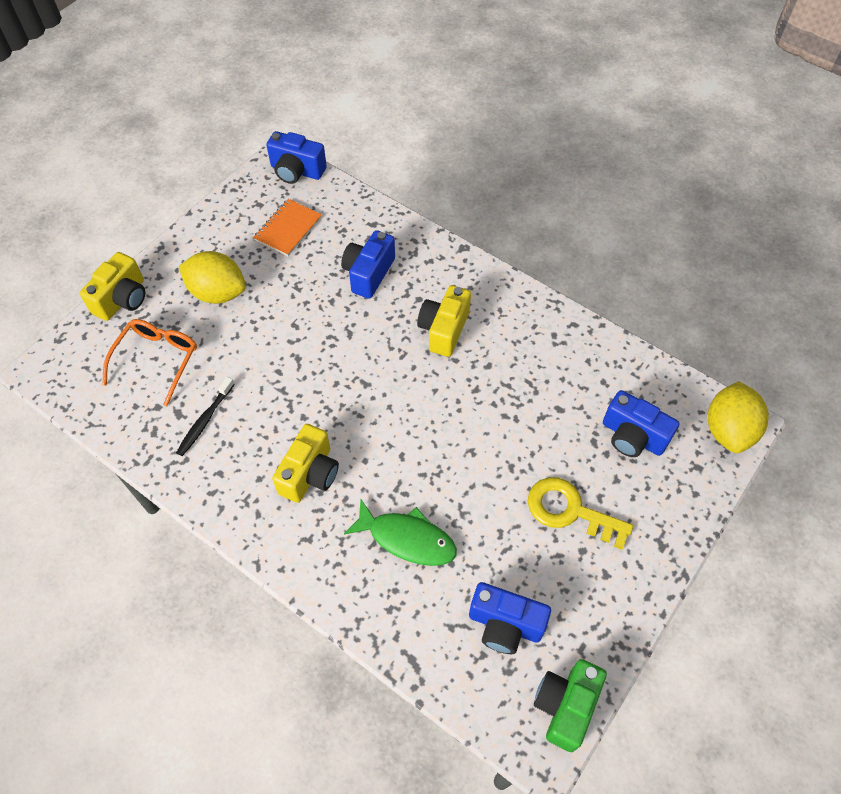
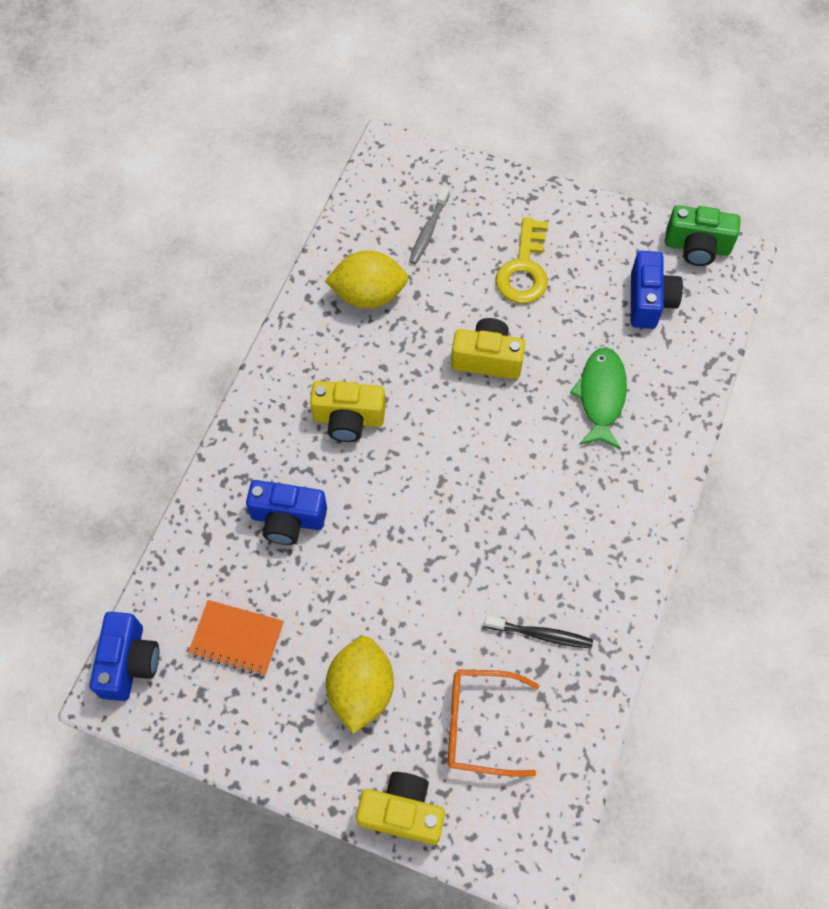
camera: 105 degrees left, 5 degrees up
yellow camera [272,424,339,503] -> yellow camera moved to [451,318,525,379]
blue camera [603,390,680,457] -> grey toothbrush [409,186,450,264]
yellow lemon [708,381,769,453] -> yellow lemon moved to [325,250,408,309]

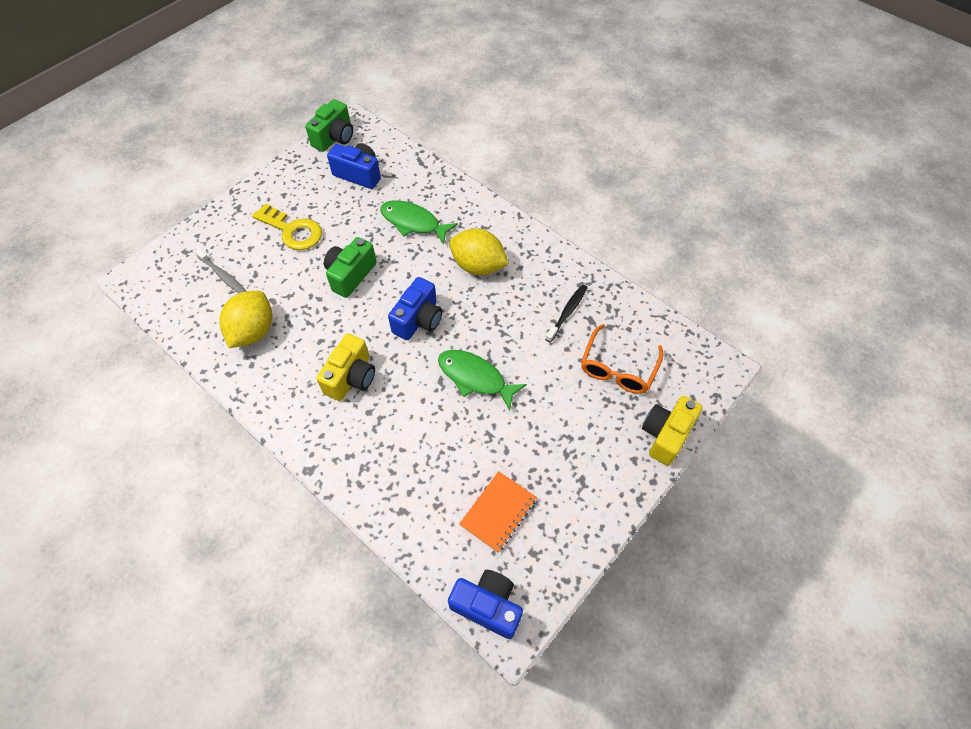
camera: 70 degrees left, 5 degrees down
blue camera [246,480,327,545] -> blue camera moved to [388,277,442,340]
yellow lemon [326,636,394,734] -> yellow lemon moved to [449,228,509,275]
yellow camera [451,318,525,379] -> green camera [324,237,377,298]
none -> green fish [438,350,527,411]

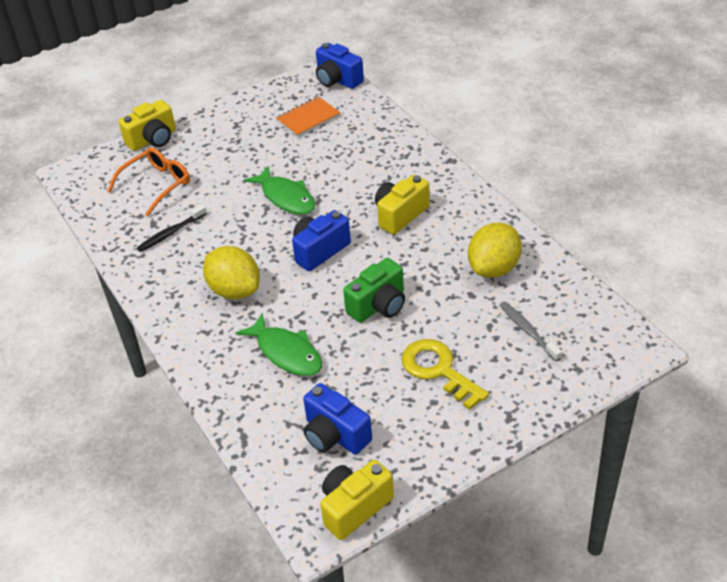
camera: 160 degrees left, 15 degrees down
green camera [305,99,353,152] -> yellow camera [320,460,394,540]

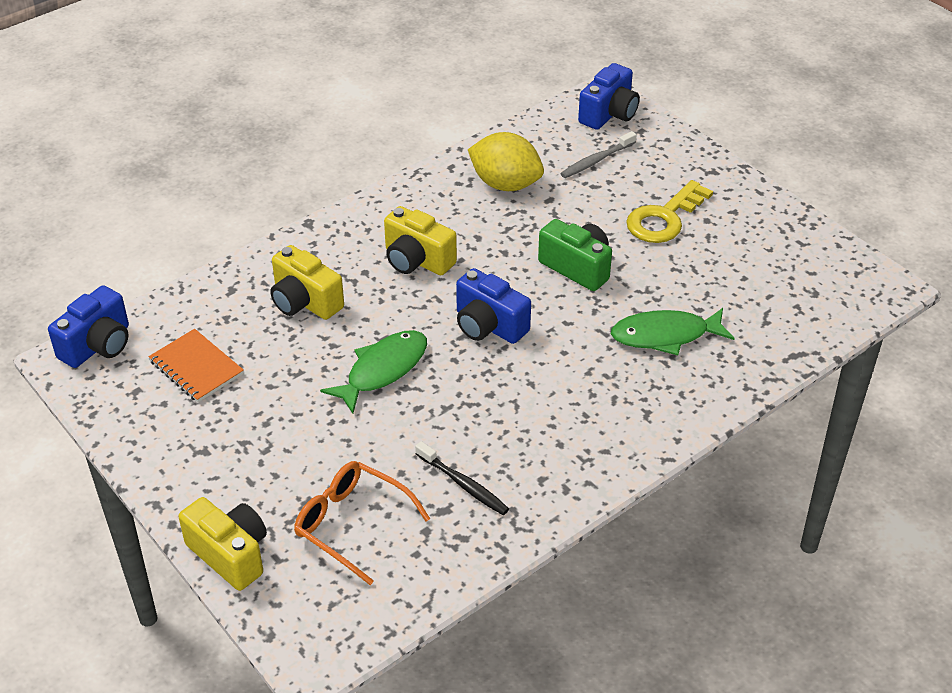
camera: 100 degrees left, 0 degrees up
yellow lemon [203,246,260,299] -> none
green fish [236,313,322,376] -> green fish turned 135 degrees counterclockwise [611,308,735,355]
blue camera [303,383,372,454] -> blue camera moved to [578,63,640,130]
yellow camera [320,460,394,540] -> yellow camera moved to [270,245,344,320]

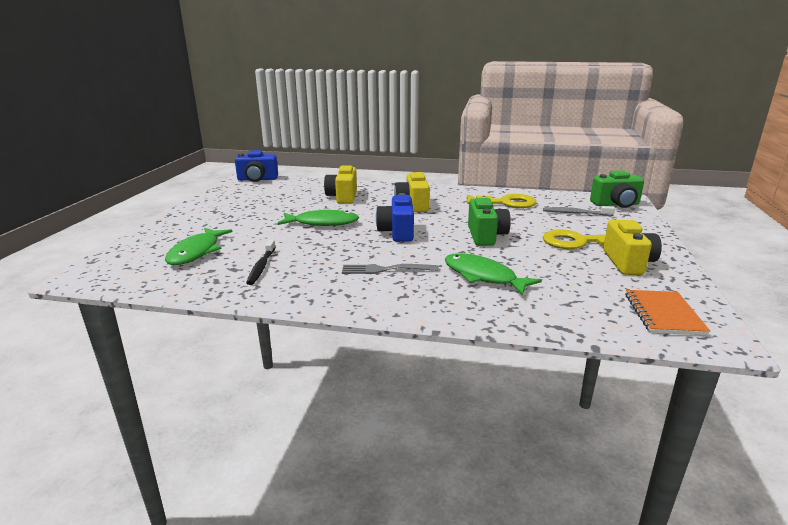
camera: 50 degrees right, 20 degrees down
orange notebook [149,329,244,403] -> orange notebook moved to [625,290,710,336]
yellow camera [179,497,267,591] -> yellow camera moved to [603,220,662,275]
orange glasses [294,461,430,585] -> green fish [165,228,233,265]
yellow lemon [468,132,544,191] -> yellow key [466,194,537,208]
blue camera [578,63,640,130] -> green camera [590,170,644,208]
none -> grey fork [342,264,439,274]

